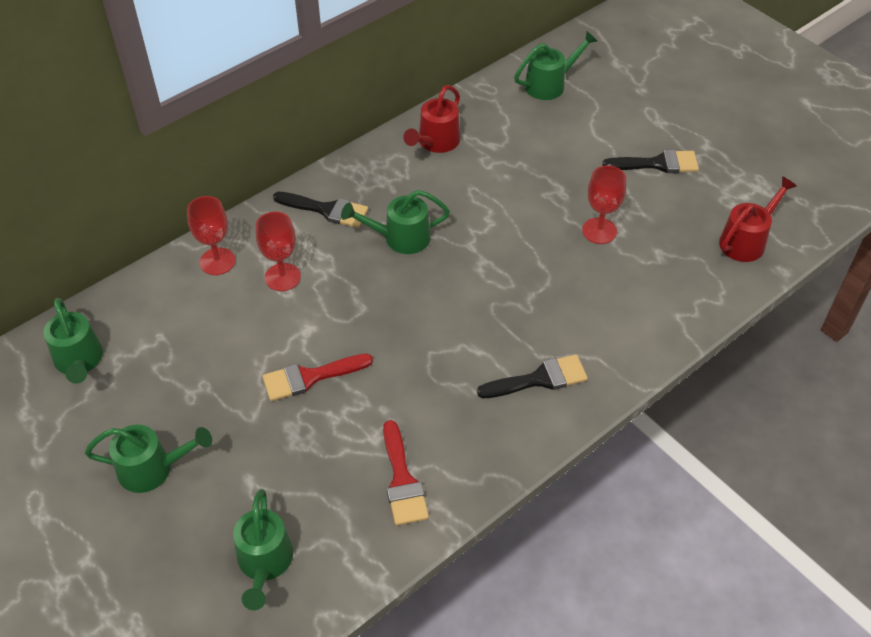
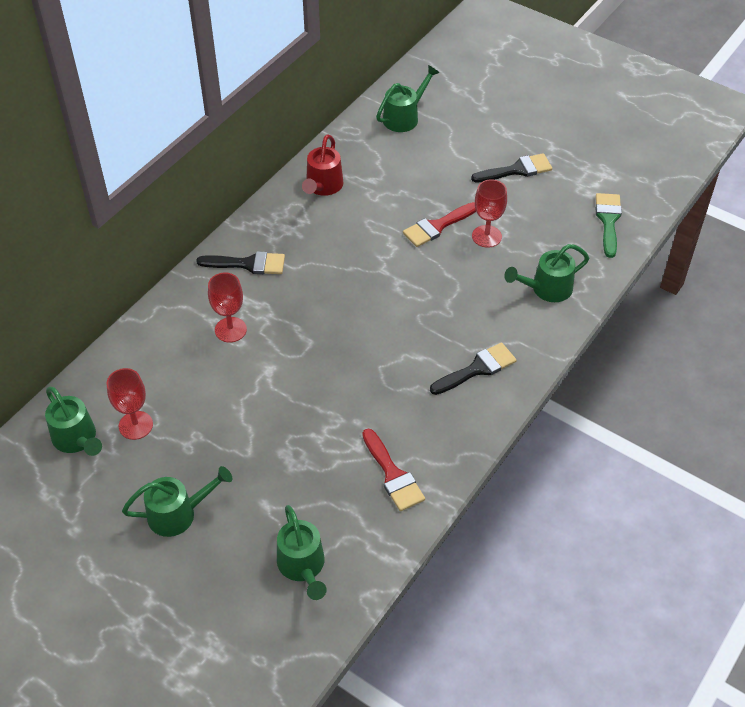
camera: 15 degrees left, 0 degrees up
red goblet [187,196,235,275] -> red goblet moved to [106,368,153,440]
red brush [262,353,373,401] -> red brush moved to [403,202,476,247]
green watering can [341,190,450,254] -> green watering can moved to [504,244,589,302]
red watering can [719,176,797,262] -> green brush [596,193,622,258]

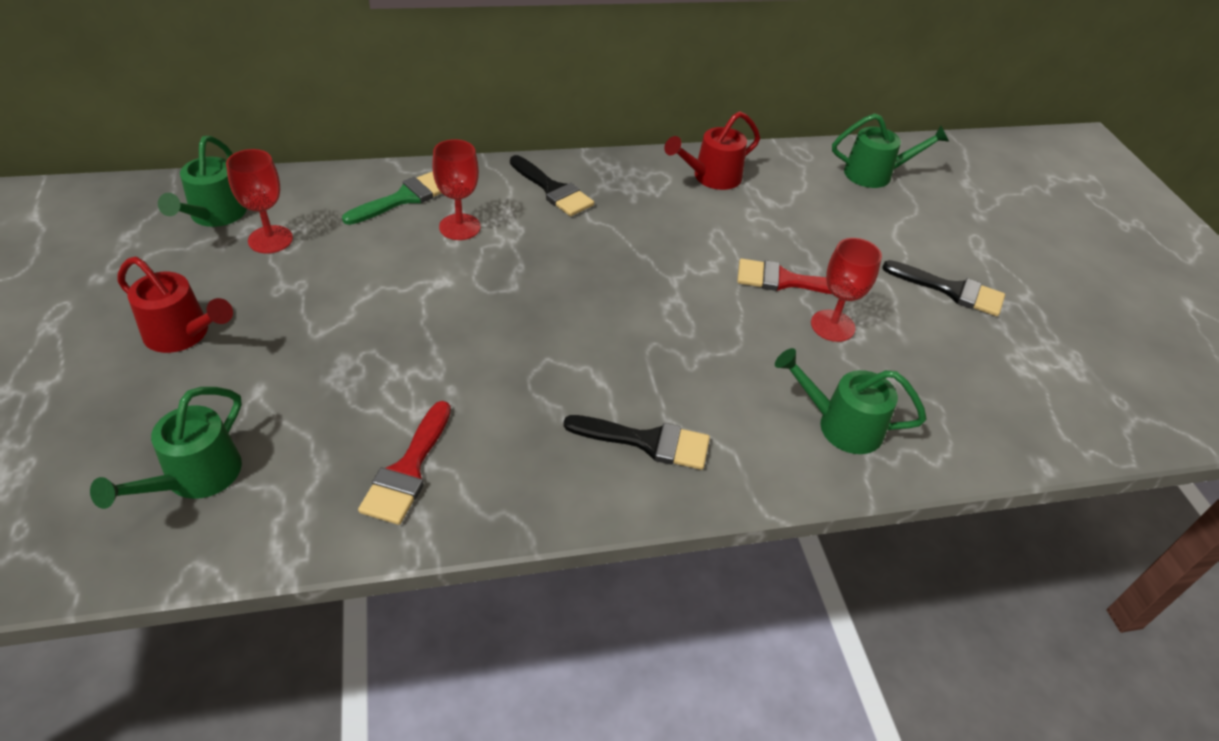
camera: 40 degrees right, 5 degrees down
green watering can [122,466,233,537] -> red watering can [118,257,233,353]
green brush [596,193,622,258] -> green brush moved to [342,171,442,225]

